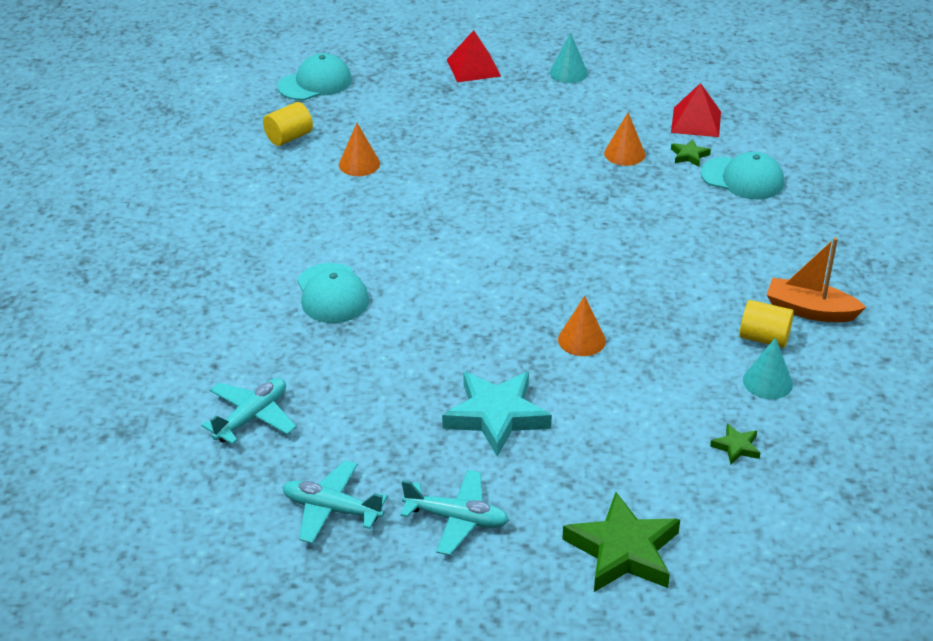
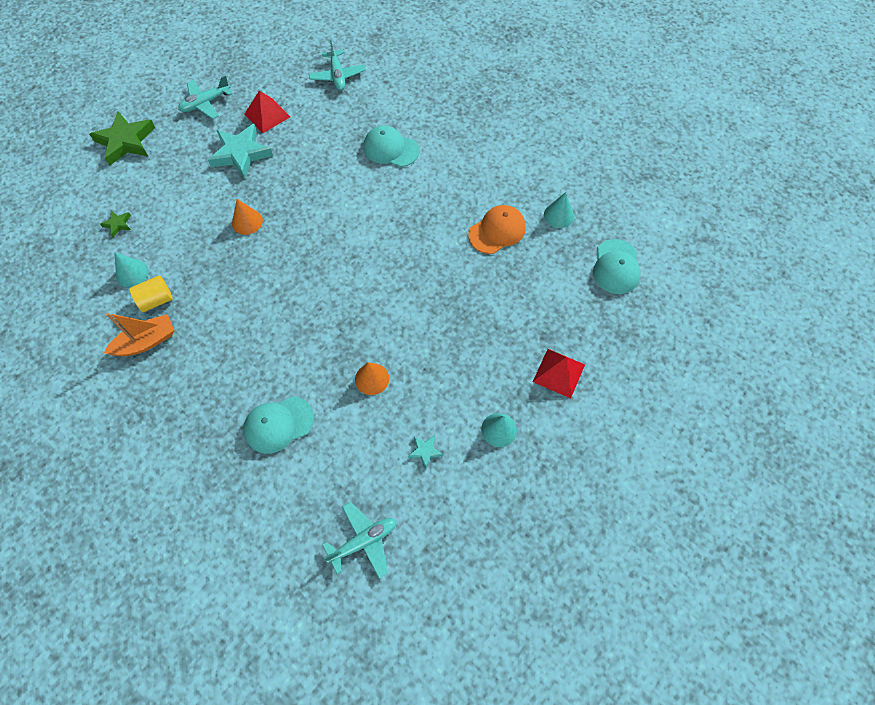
camera: 130 degrees right, 25 degrees up
yellow cylinder [263,102,313,146] -> turquoise cone [544,192,574,228]
turquoise plane [282,460,387,544] -> turquoise plane moved to [322,502,396,578]
orange cone [339,123,380,176] -> orange cap [468,205,526,254]
red pyramid [671,83,721,137] -> red pyramid moved to [245,91,290,133]
green star [671,139,711,167] -> none
none -> turquoise star [408,435,443,469]

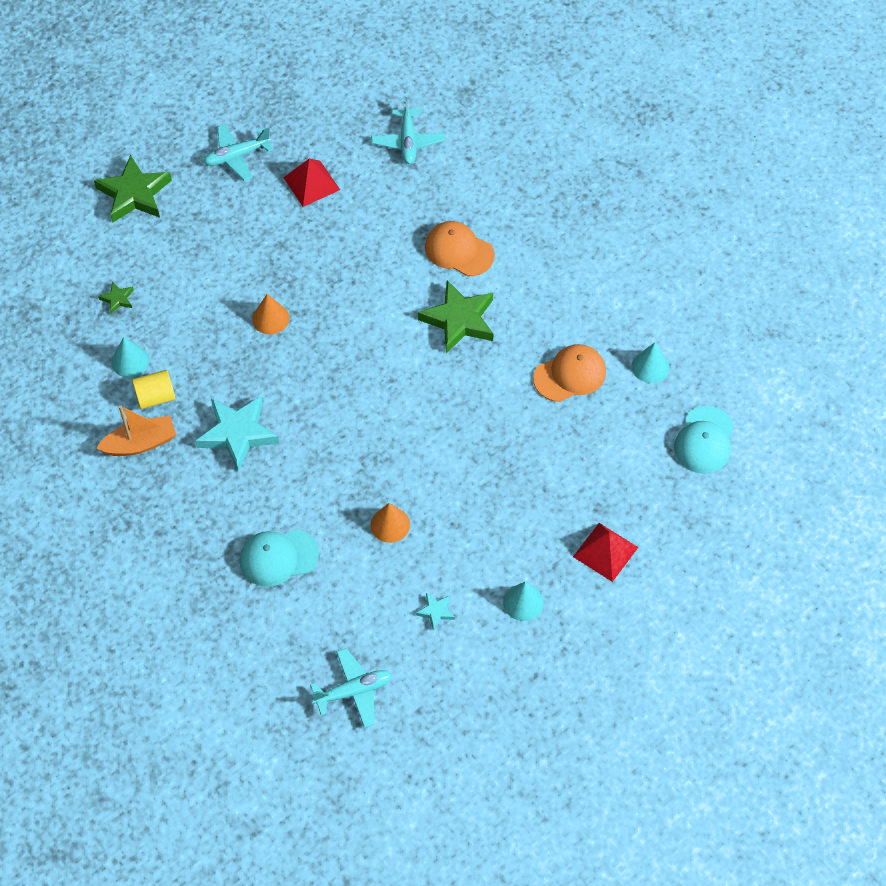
camera: 10 degrees right, 5 degrees down
turquoise star [208,124,273,179] -> turquoise star moved to [195,396,279,471]
turquoise cap [363,126,419,167] -> orange cap [425,221,495,277]
none -> green star [418,280,493,353]

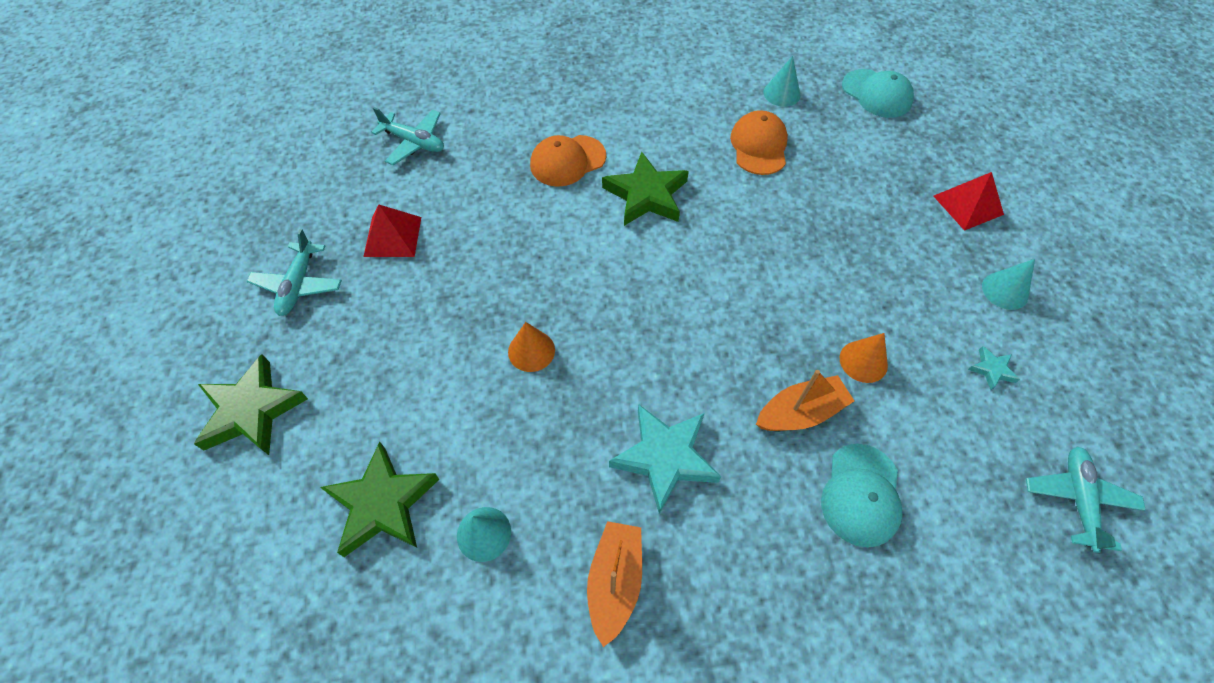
camera: 60 degrees left, 0 degrees up
green star [98,281,134,314] -> green star [320,442,439,557], size x2.20
yellow cylinder [132,370,175,409] -> none
none -> orange boat [756,370,854,431]

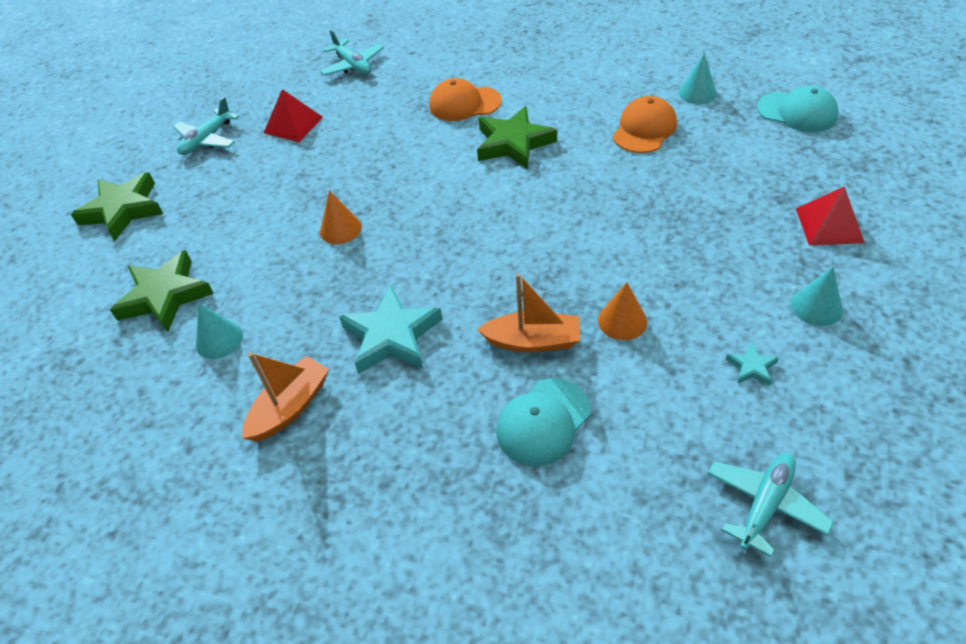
camera: 30 degrees right, 10 degrees down
turquoise cap [842,69,914,118] -> turquoise cap turned 45 degrees counterclockwise [757,86,839,132]

